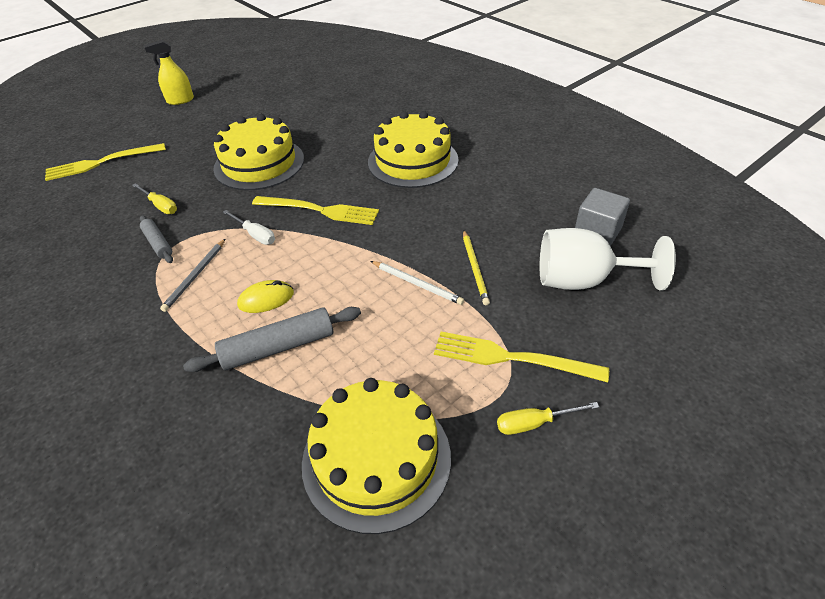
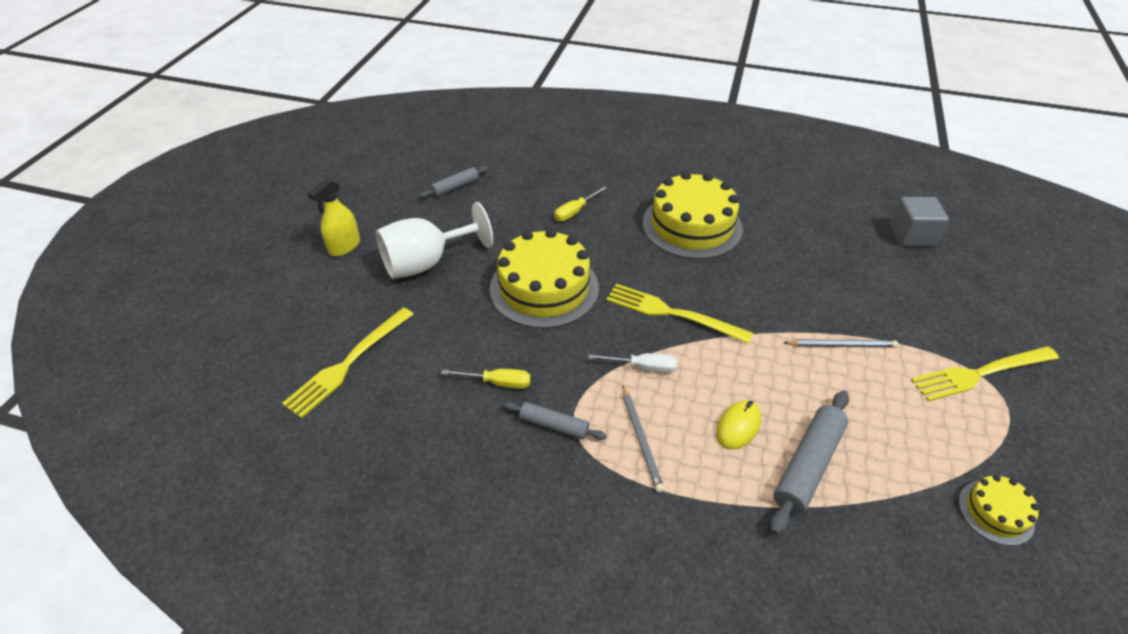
camera: 35 degrees left, 0 degrees up
yellow fork [252,196,379,225] -> yellow fork turned 135 degrees counterclockwise [606,284,753,344]
yellow cake [302,378,451,534] -> yellow cake [959,475,1039,546], size x0.48
white pencil [371,261,464,305] -> grey pencil [783,339,898,348]
yellow pencil [463,231,490,305] -> none
yellow screwdriver [497,402,599,435] -> yellow screwdriver moved to [554,186,607,221]
white goblet [539,228,676,291] -> white goblet moved to [376,202,493,279]
none -> grey rolling pin [420,166,488,198]

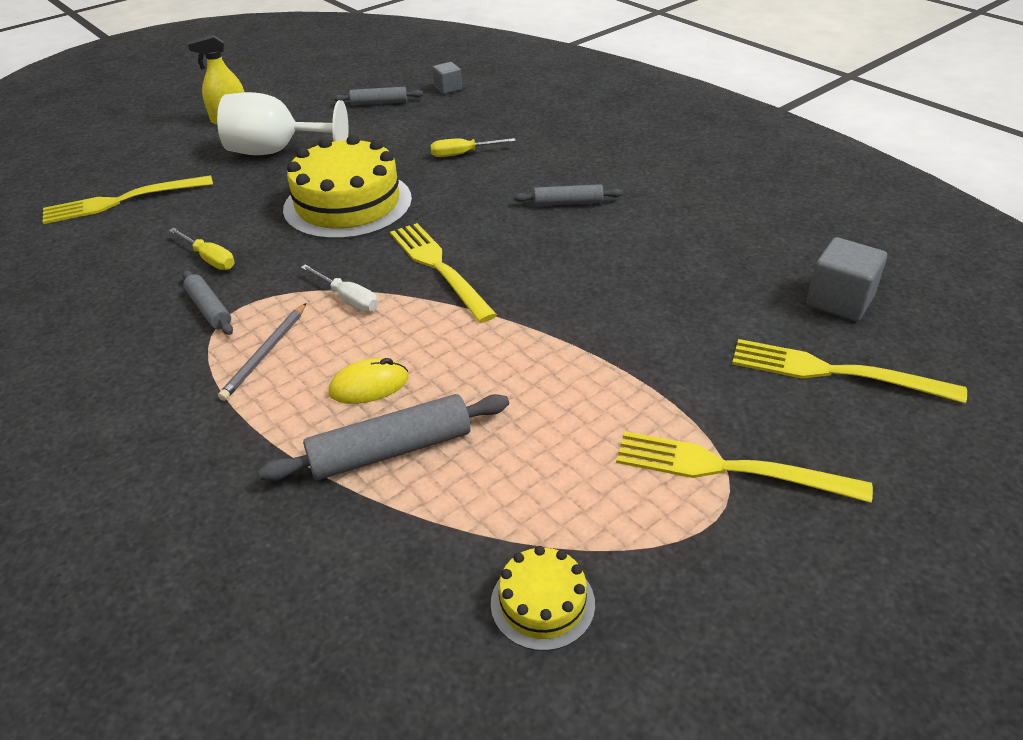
camera: 35 degrees right, 5 degrees down
yellow cake [642,171,743,259] -> grey rolling pin [514,184,623,206]
grey pencil [783,339,898,348] -> none
none -> grey cube [432,62,462,94]
none -> yellow fork [732,339,967,403]

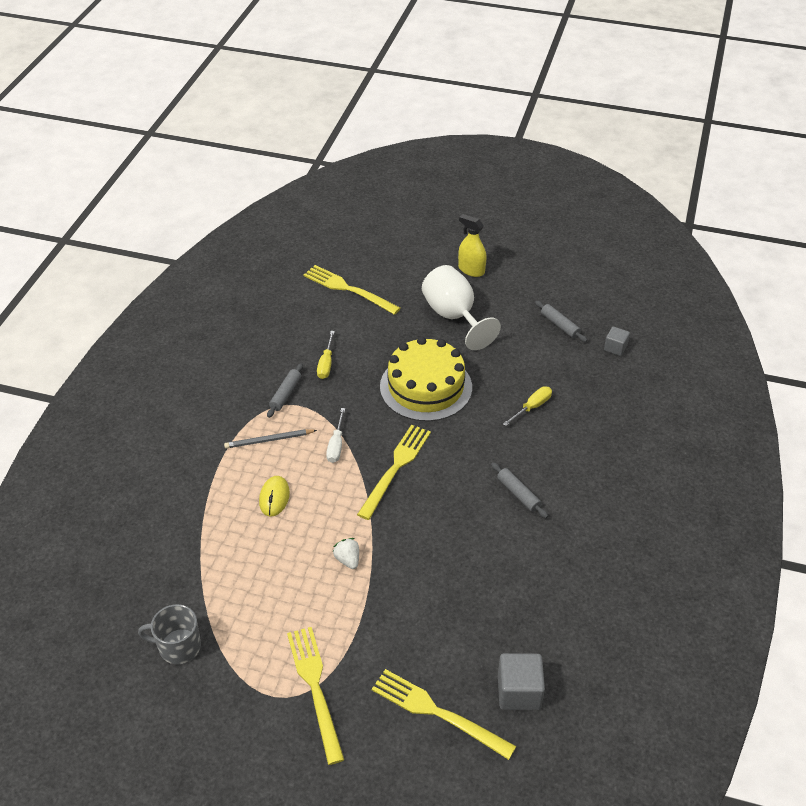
camera: 55 degrees right, 5 degrees up
grey rolling pin [258,394,509,481] -> none
yellow mouse [329,358,408,404] -> yellow mouse turned 60 degrees clockwise [259,476,290,517]
yellow screwdriver [430,138,516,157] -> yellow screwdriver turned 90 degrees clockwise [503,386,552,426]
yellow cake [491,546,595,651] -> grey mug [138,604,201,664]
yellow fork [732,339,967,403] -> yellow fork turned 45 degrees counterclockwise [372,669,516,760]
none -> white strawberry [333,538,359,569]

